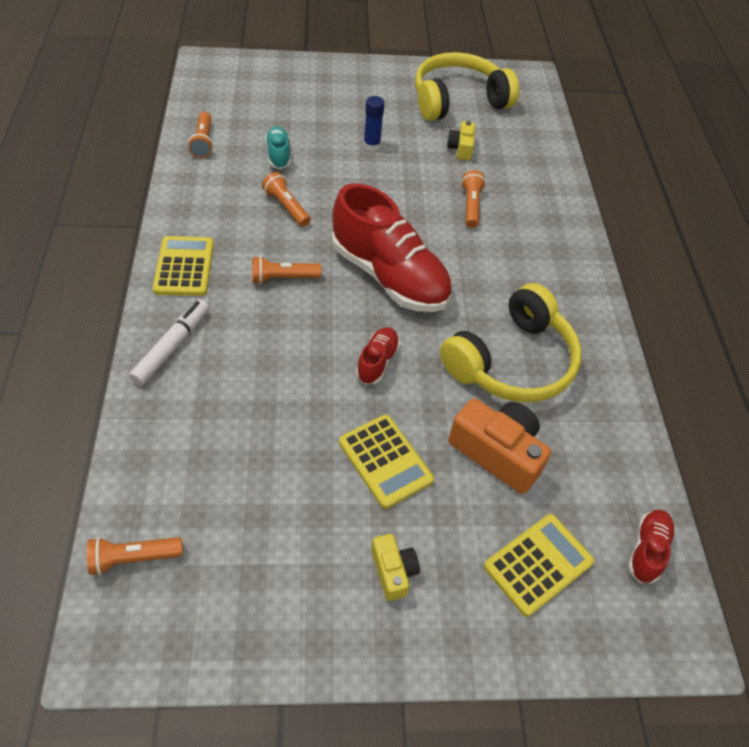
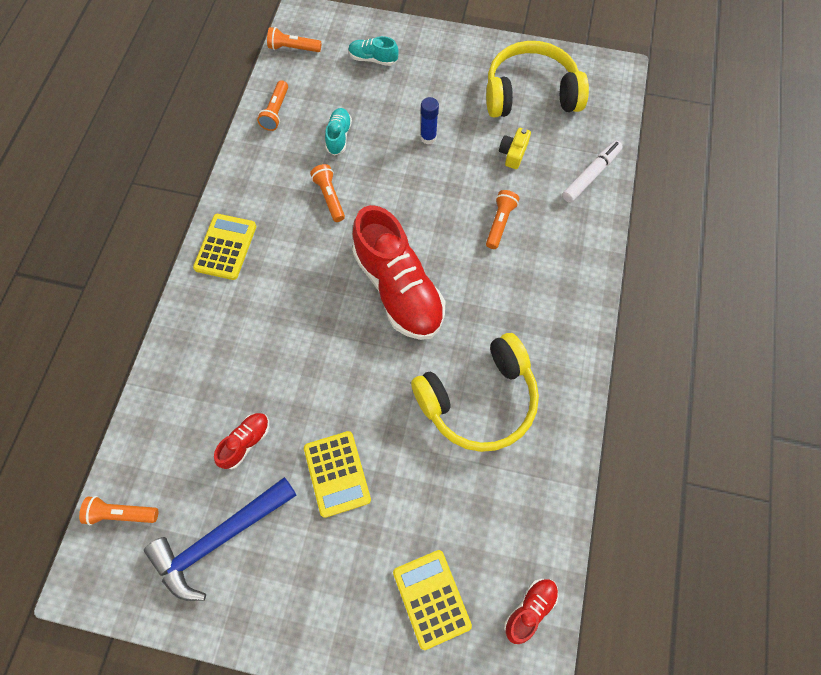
camera: 20 degrees right, 15 degrees up
white marker [129,300,209,386] -> white marker moved to [562,141,623,203]
orange flashlight [252,256,321,284] -> orange flashlight moved to [267,27,321,52]
red shoe [356,327,400,385] -> red shoe moved to [214,413,269,469]
yellow camera [371,534,420,601] -> none
orange camera [448,398,551,494] -> none
yellow calculator [484,514,594,617] -> yellow calculator turned 90 degrees counterclockwise [393,550,472,650]
none -> blue hammer [144,477,296,601]
none -> turquoise shoe [349,36,398,66]

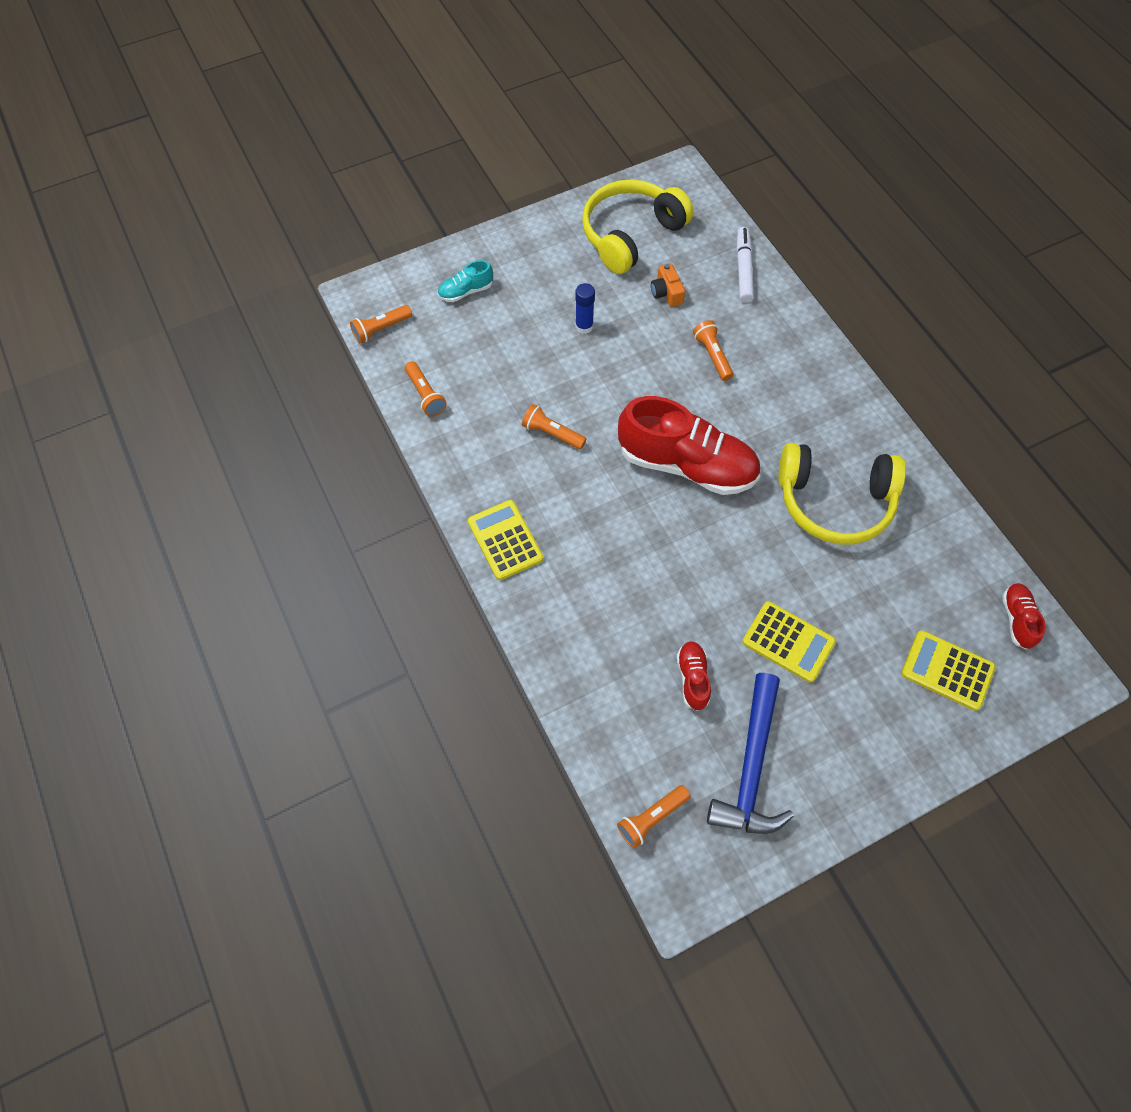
camera: 40 degrees left, 5 degrees down
turquoise shoe [325,108,352,156] -> none
yellow headphones [411,333,539,452] -> yellow headphones turned 75 degrees clockwise [778,443,906,545]
yellow camera [499,128,531,169] -> orange camera [651,263,685,307]

